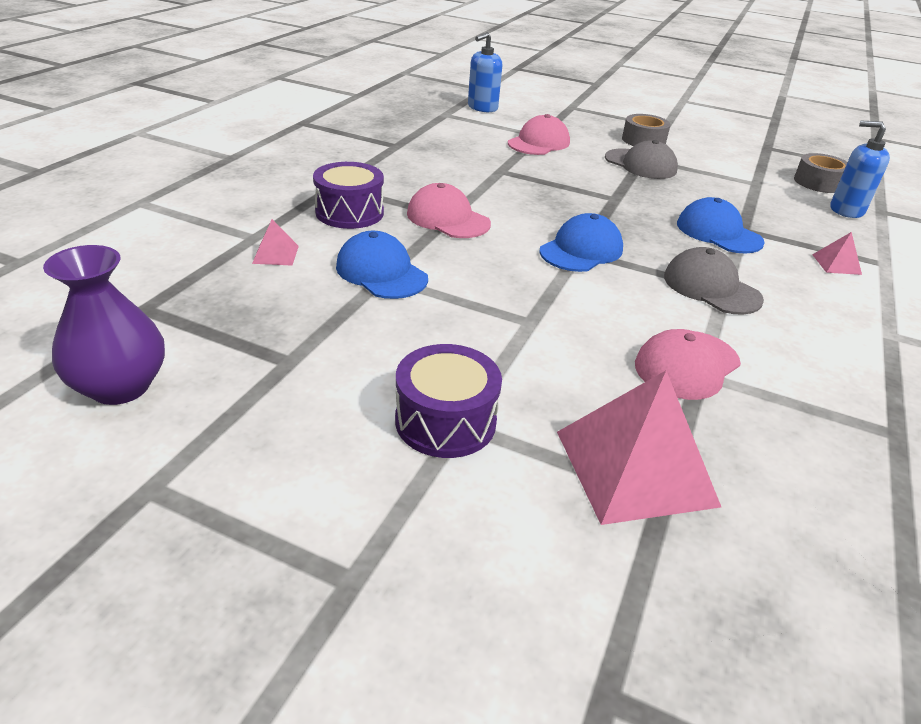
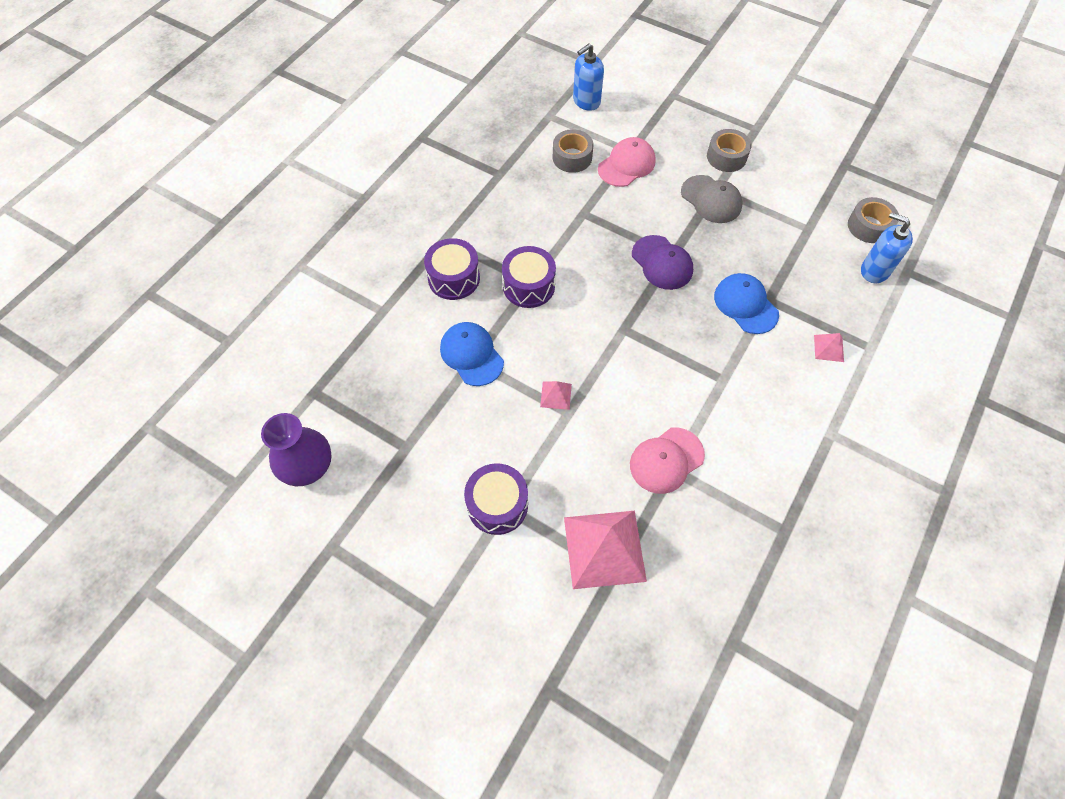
camera: 10 degrees right, 25 degrees up
pink pyramid [252,219,299,266] -> pink pyramid moved to [540,381,572,410]
pink cap [407,183,491,238] -> purple drum [502,246,556,308]
blue cap [539,213,623,272] -> none
grey cap [664,247,764,315] -> none
none -> grey tape [552,129,593,173]
none -> purple cap [632,235,693,290]

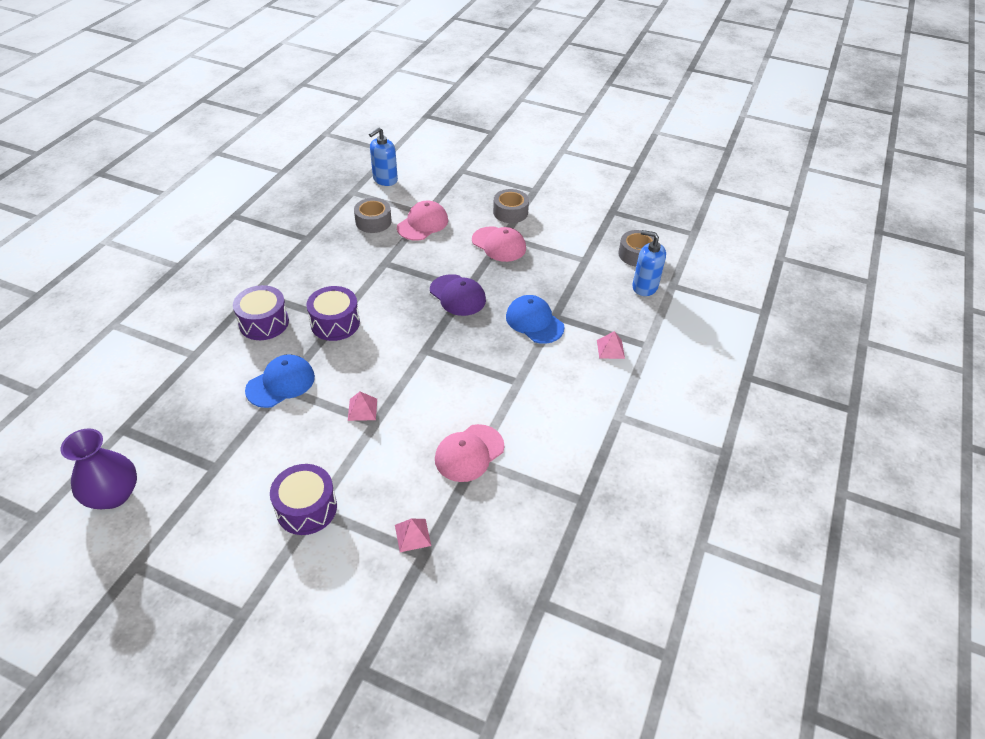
camera: 10 degrees left, 15 degrees down
blue cap [440,322,504,386] -> blue cap turned 90 degrees clockwise [245,354,315,408]
pink pyramid [564,511,647,589] -> pink pyramid [395,519,431,552], size x0.44
grey cap [681,175,743,223] -> pink cap [472,226,526,262]

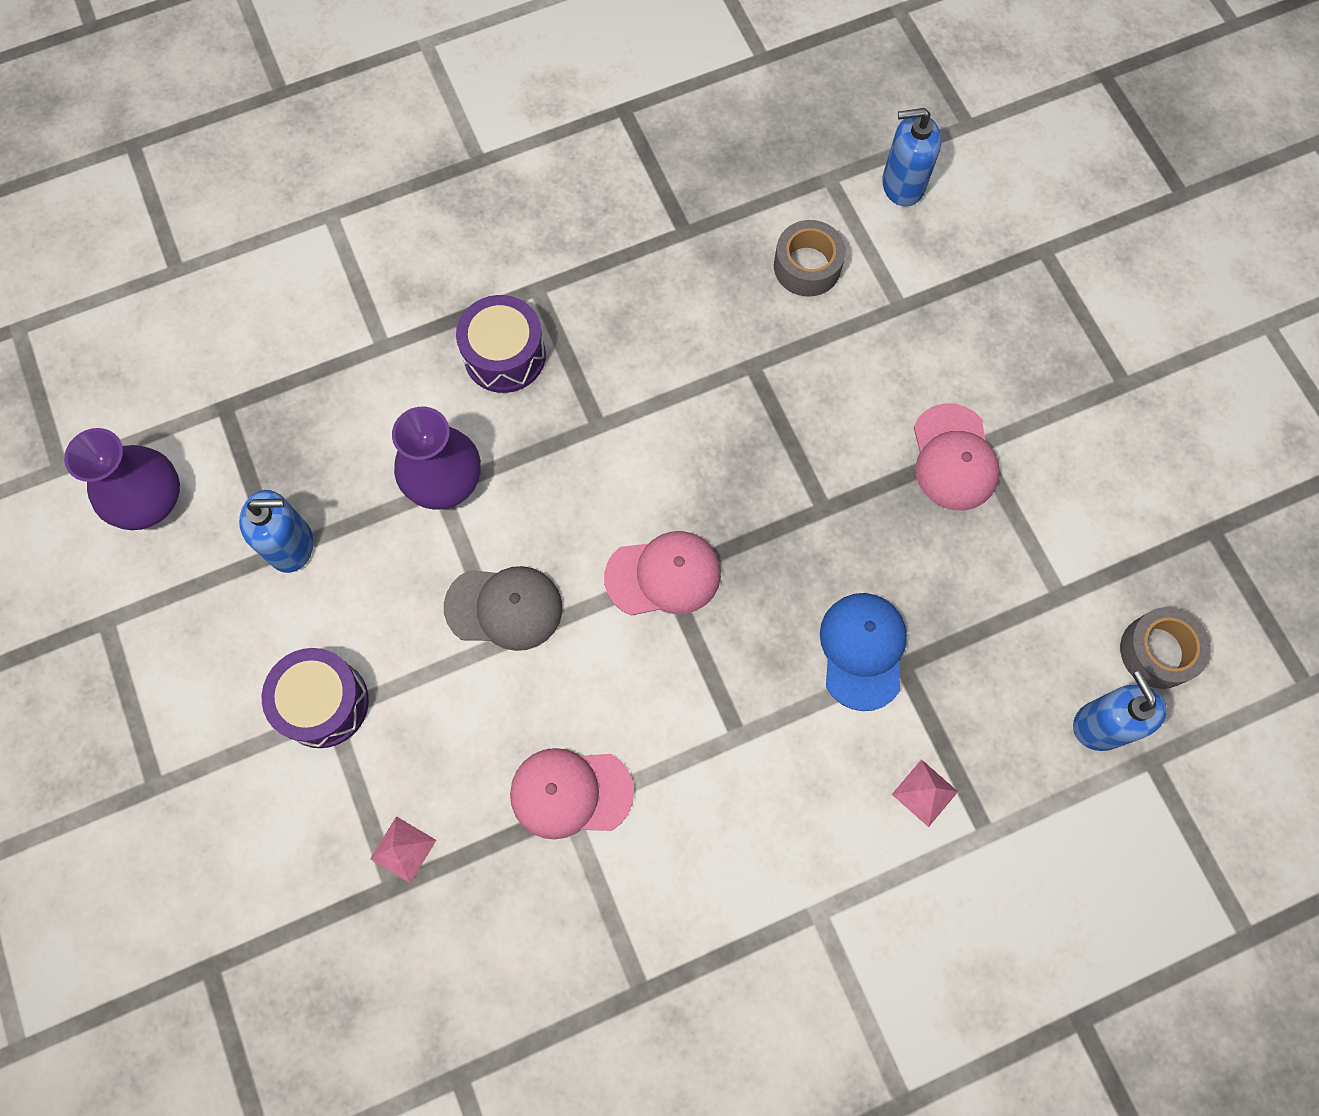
camera: 45 degrees right, 25 degrees up
blue cap [245,354,315,408] -> purple vase [392,407,481,510]
purple drum [306,286,360,341] -> none
pink pyramid [348,392,377,421] -> grey cap [444,566,562,651]
pink cap [397,200,448,240] -> pink cap moved to [604,531,721,616]
purple cap [430,274,486,316] -> none
grey tape [493,189,529,223] -> none
none -> blue soap dispenser [239,490,313,573]

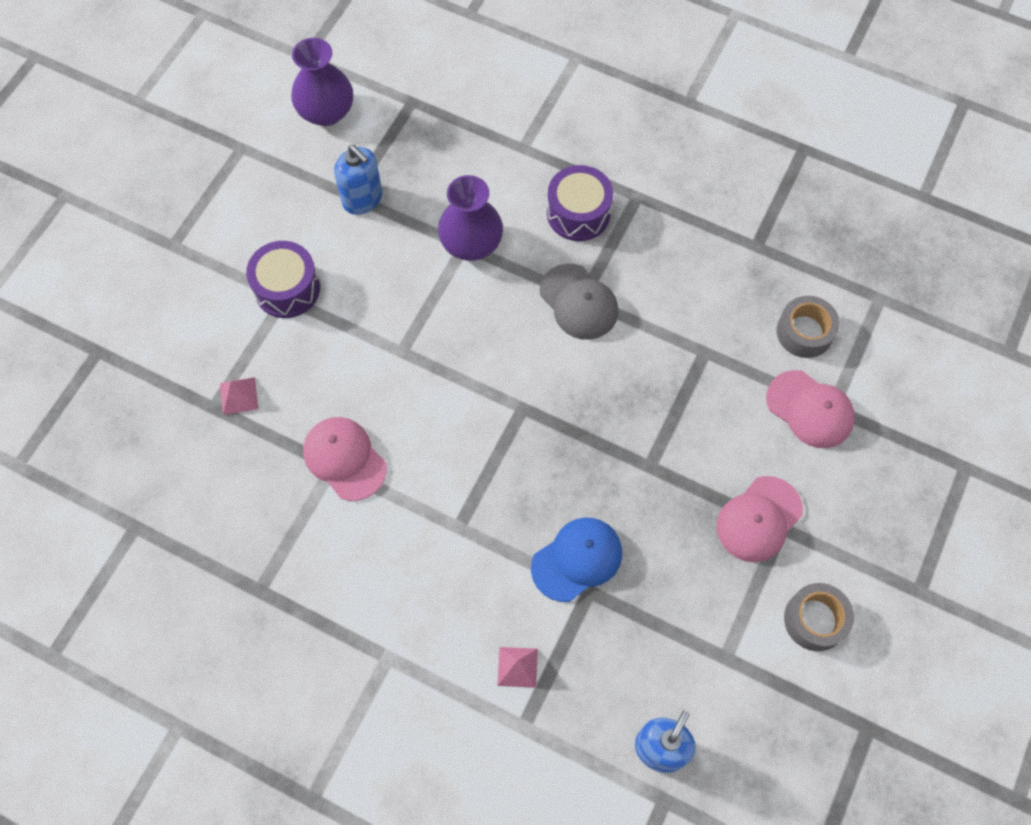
camera: 50 degrees right, 5 degrees down
grey cap [444,566,562,651] -> grey cap moved to [540,264,618,340]
pink cap [604,531,721,616] -> pink cap moved to [766,370,855,448]
blue soap dispenser [882,108,941,207] -> none
grey tape [1120,607,1211,689] -> grey tape moved to [784,583,854,651]

